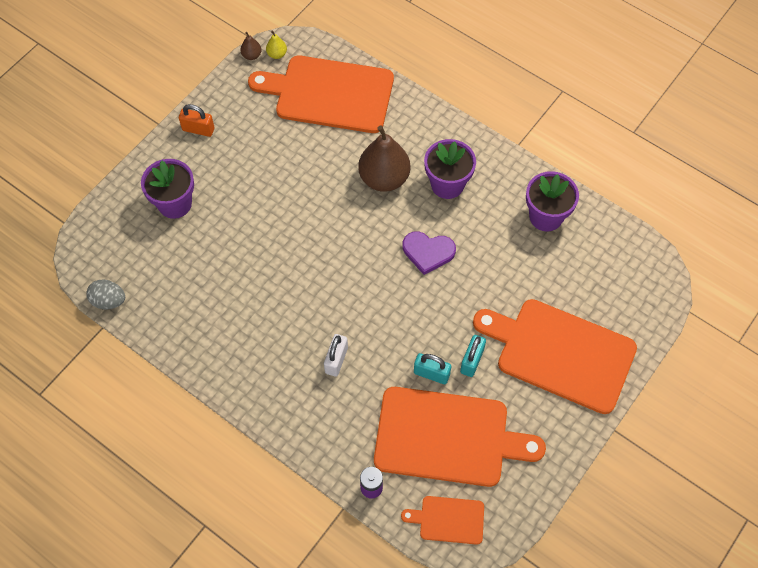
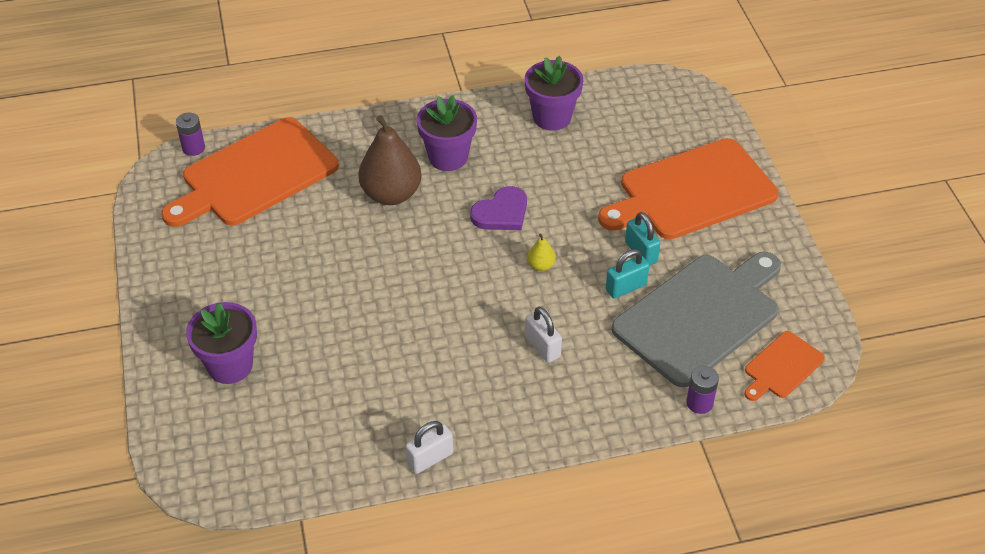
camera: 50 degrees left, 15 degrees down
grey egg [86,280,125,309] -> none
orange padlock [179,104,215,137] -> none
brown pear [240,32,262,60] -> none
yellow pear [266,30,287,59] -> yellow pear moved to [527,234,556,271]
orange cutting board [374,387,546,487] -> grey cutting board [611,252,781,387]
none -> purple battery [176,113,205,156]
none -> white padlock [406,421,453,474]

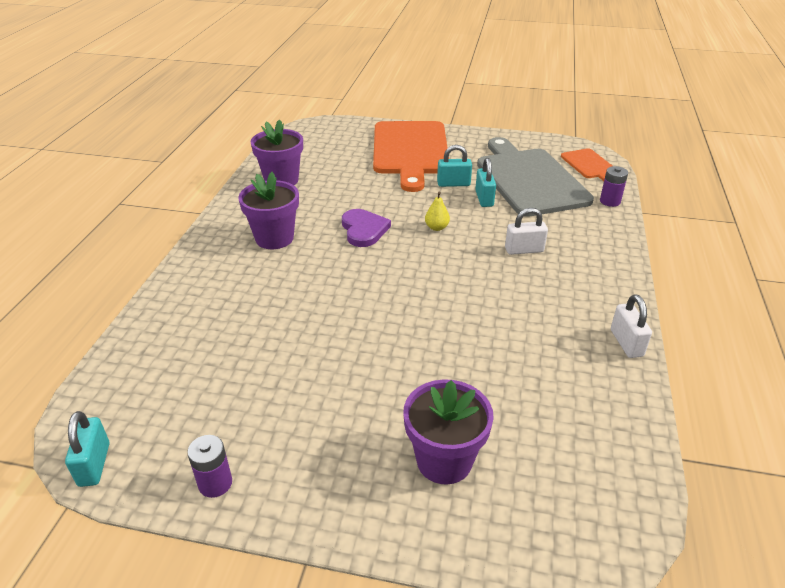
camera: 65 degrees left, 10 degrees down
orange cutting board [161,117,339,227] -> none
purple battery [176,113,205,156] -> purple battery moved to [187,435,232,498]
brown pear [359,115,422,205] -> none
none -> turquoise padlock [65,411,109,487]

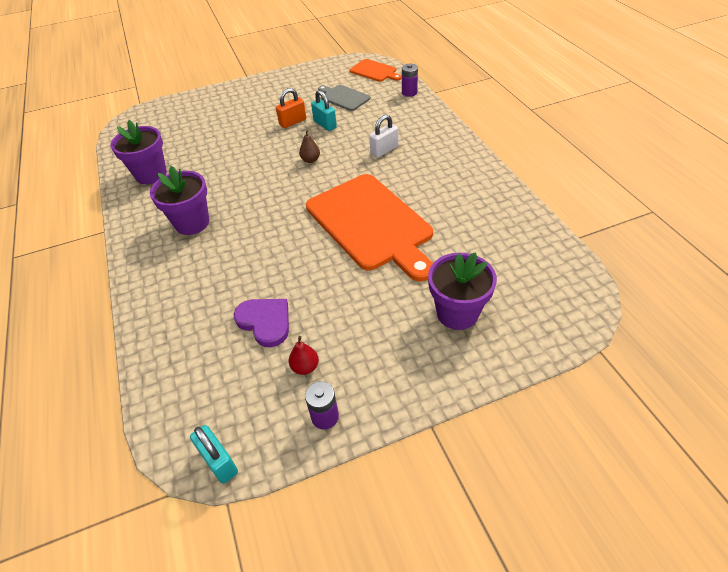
camera: 30 degrees left, 10 degrees up
purple heart [342,209,391,247] -> purple heart moved to [233,299,289,347]
orange cutting board [373,121,447,192] -> orange cutting board moved to [306,174,433,281]
yellow pear [425,192,450,231] -> brown pear [299,130,320,163]
turquoise padlock [437,145,472,187] -> orange padlock [276,88,306,128]
grey cutting board [477,137,594,217] -> grey cutting board [318,85,370,111], size x0.48
white padlock [611,294,652,358] -> none
none -> red pear [289,336,319,375]

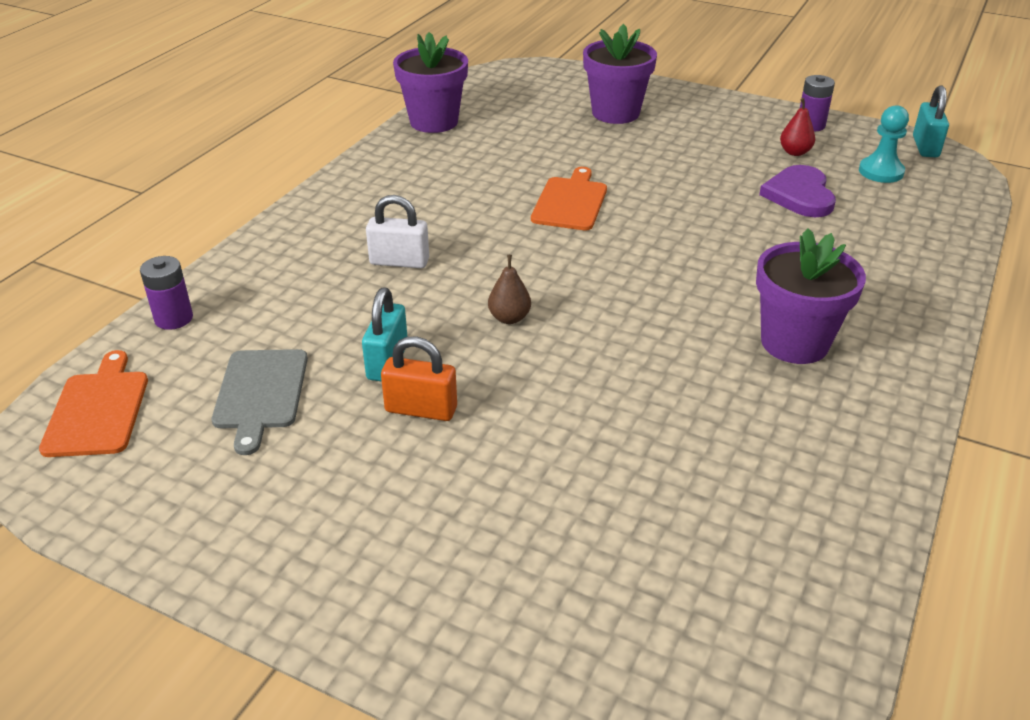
camera: 135 degrees left, 10 degrees down
purple flower pot [110,120,167,184] -> purple flower pot moved to [393,32,468,133]
orange cutting board [306,174,433,281] -> orange cutting board [531,167,607,230], size x0.48
none -> turquoise pawn [859,105,909,183]

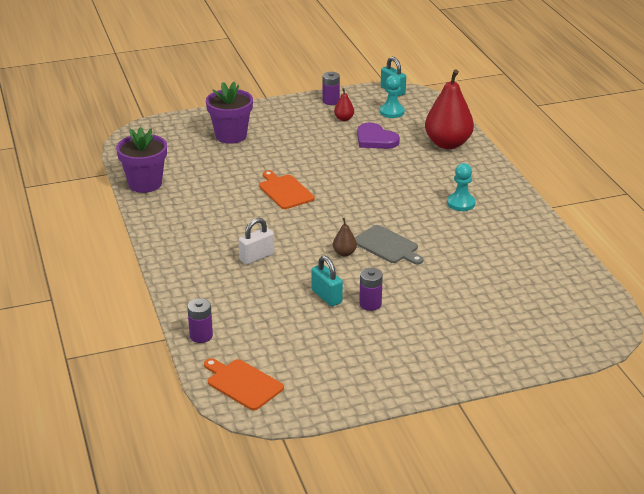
camera: 45 degrees left, 5 degrees down
grey cutting board [212,349,308,455] -> grey cutting board moved to [354,225,423,265]
orange padlock [381,337,457,421] -> purple battery [359,268,383,311]
purple flower pot [756,228,866,364] -> turquoise pawn [447,163,476,211]
none -> red pear [425,70,474,149]

